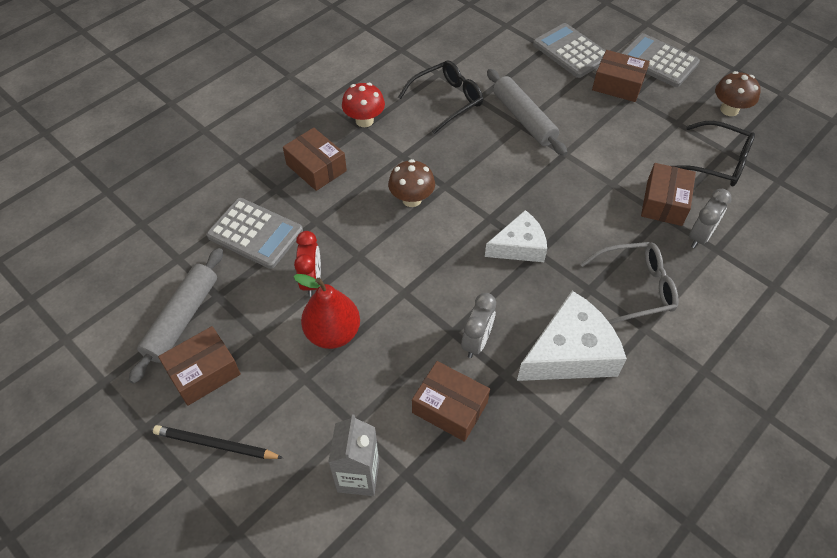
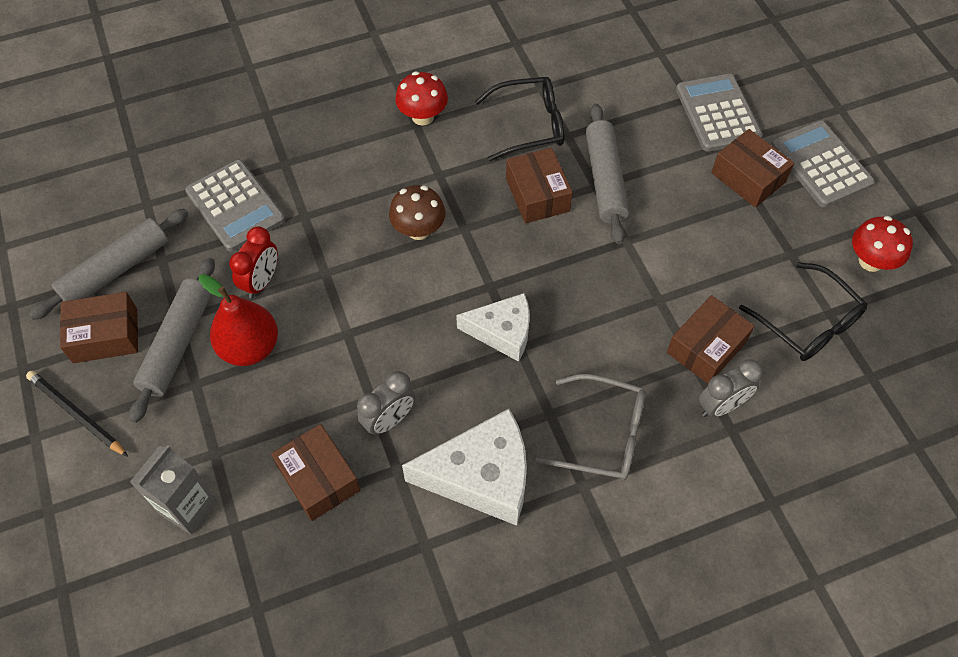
camera: 25 degrees right, 5 degrees up
brown box [283,128,347,191] -> brown box moved to [506,148,573,223]
brown mushroom [715,71,761,116] -> red mushroom [852,216,913,272]
none -> grey rolling pin [129,257,215,423]

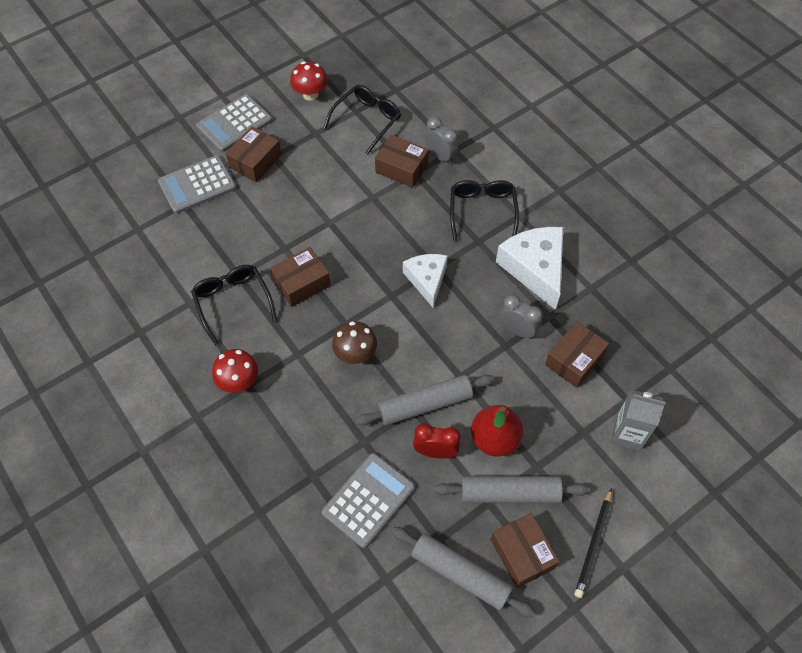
camera: 105 degrees left, 0 degrees up
grey glasses [536,374,645,481] -> black glasses [450,180,519,241]
grey rolling pin [586,104,629,244] -> grey rolling pin moved to [355,375,495,426]

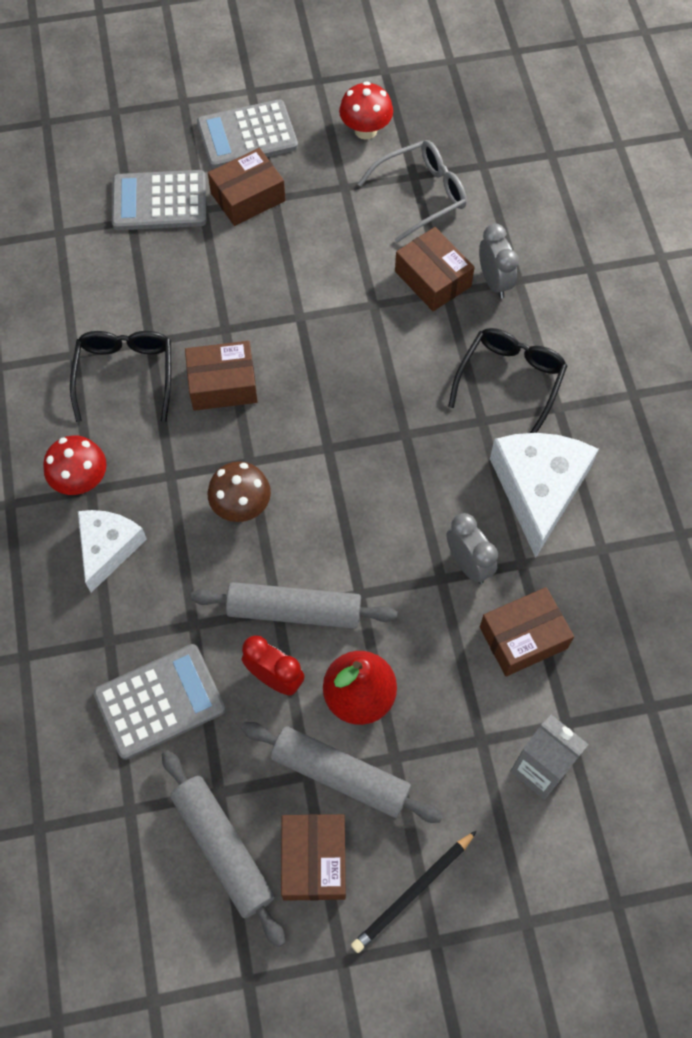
camera: 25 degrees right, 5 degrees up
black glasses [323,85,401,155] -> grey glasses [357,140,467,243]
white cheese [403,254,448,307] -> white cheese moved to [78,510,147,593]

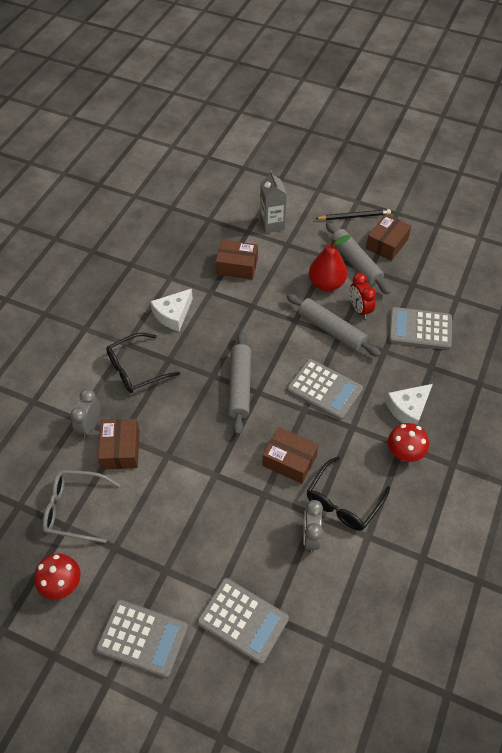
camera: 145 degrees left, 10 degrees down
grey rolling pin [162,750,285,947] -> grey rolling pin moved to [228,331,251,435]
brown box [208,148,285,226] -> none
brown mushroom [208,461,271,522] -> grey calculator [287,359,363,420]
grey clock [446,513,498,584] -> grey clock moved to [303,500,323,553]
white cheese [490,433,599,558] -> white cheese [150,289,193,331], size x0.65

